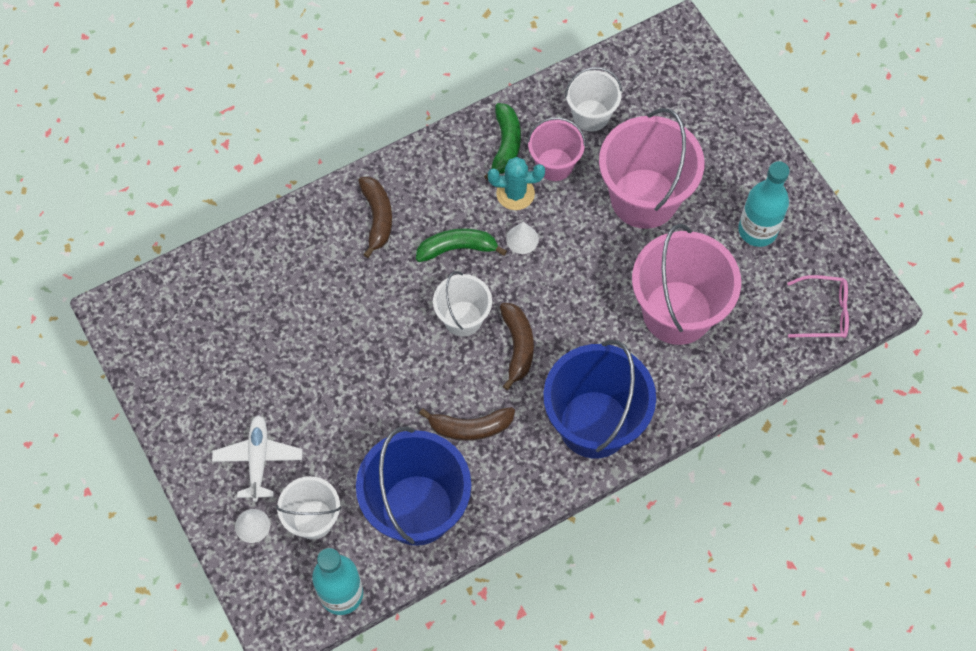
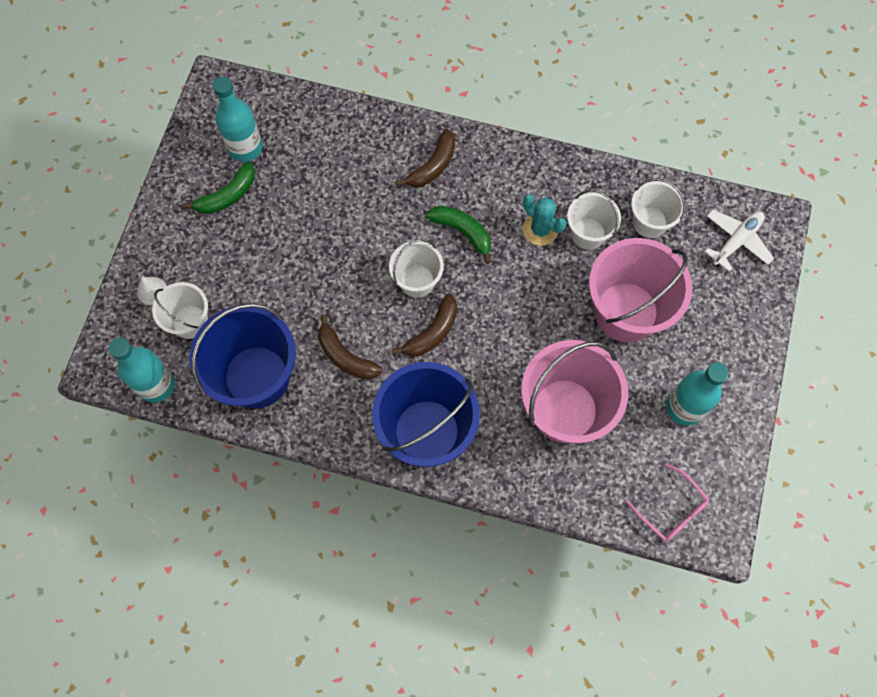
camera: 45 degrees right, 5 degrees up
white plane [212,415,303,502] -> white plane moved to [705,210,774,271]
green banana [484,103,521,181] -> green banana moved to [182,161,255,214]
white cone [506,222,539,254] -> none
pink bucket [527,117,586,181] -> white bucket [567,189,621,250]
none -> turquoise bottle [213,76,263,162]

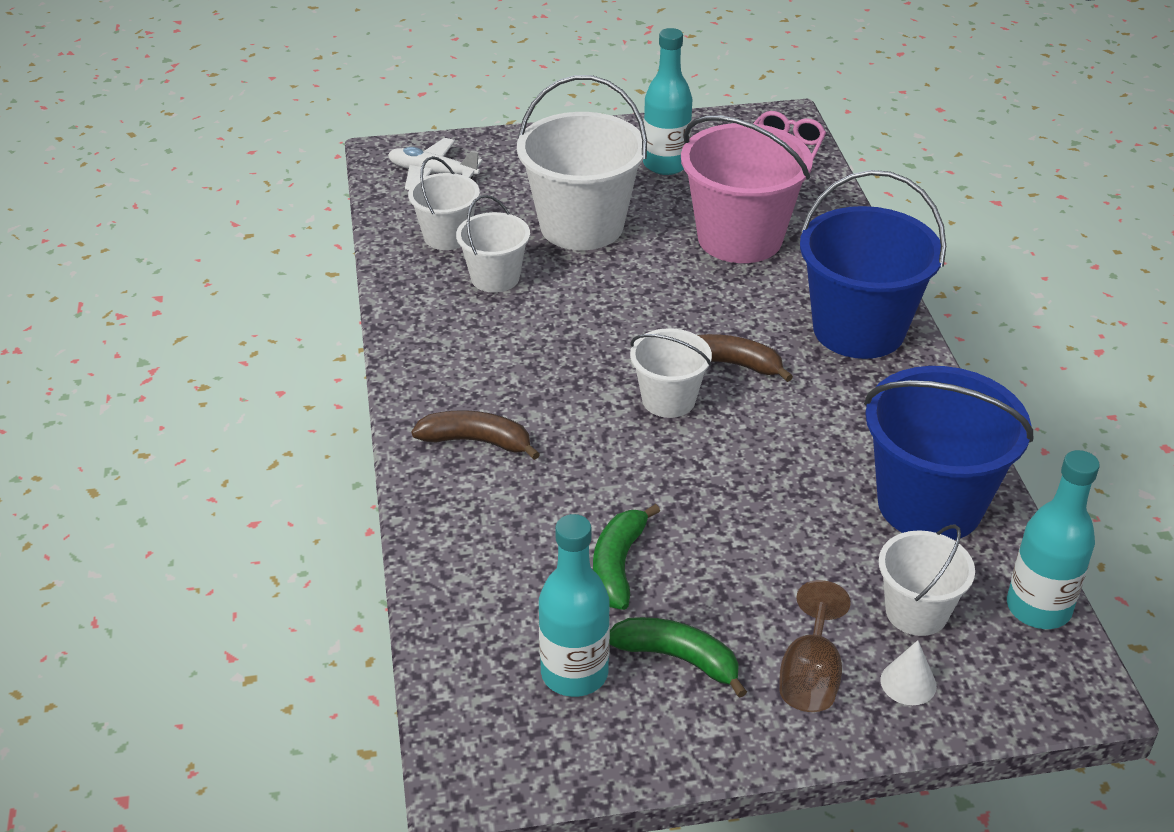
camera: 115 degrees left, 30 degrees down
brown banana [318,314,382,380] -> none
green banana [426,206,491,264] -> green banana moved to [593,504,660,610]
turquoise cactus [523,194,567,246] -> none
pink bucket [589,238,692,342] -> white bucket [517,75,647,250]
none -> brown goblet [779,580,851,712]

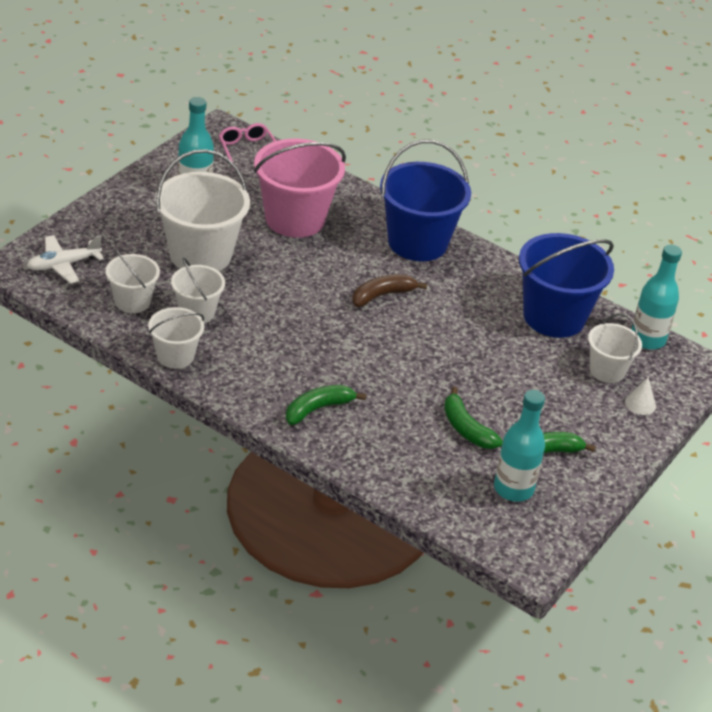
camera: 50 degrees left, 0 degrees up
brown banana [411,410,540,460] -> green banana [286,385,366,425]
white bucket [630,328,712,418] -> white bucket moved to [148,307,204,369]
brown goblet [779,580,851,712] -> none

